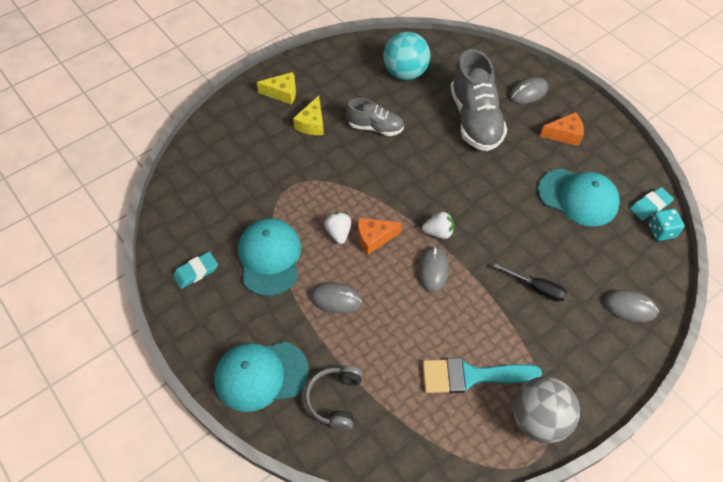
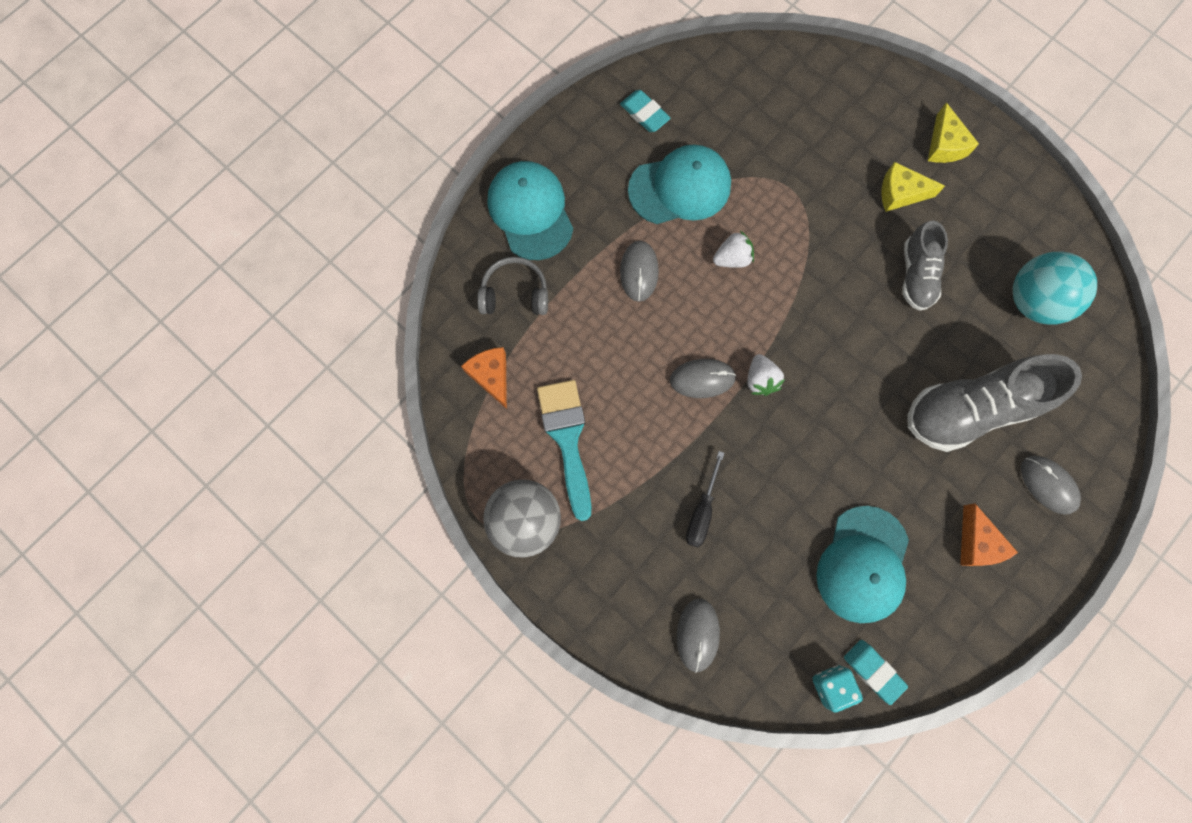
camera: 80 degrees right, 20 degrees up
orange cheese [358,218,402,255] -> orange cheese moved to [461,347,507,409]

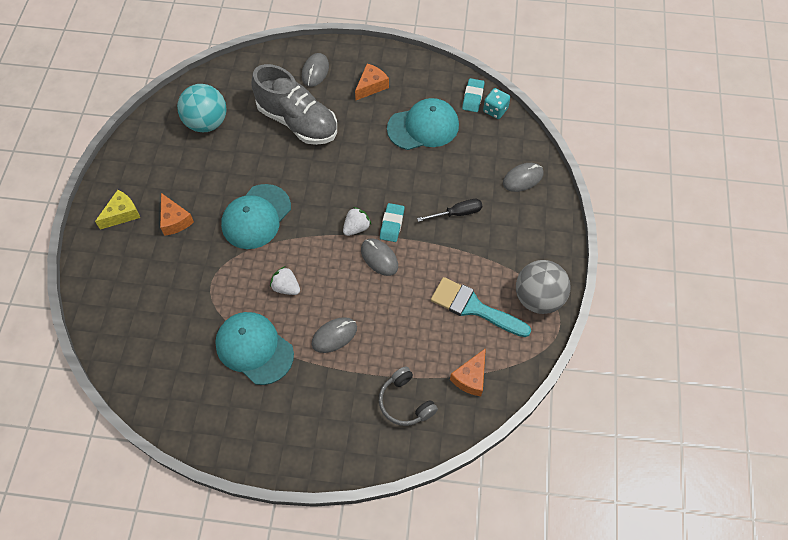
camera: 125 degrees left, 15 degrees down
turquoise cap [488,161,573,260] -> turquoise cap moved to [221,184,291,249]
turquoise brush [537,380,591,521] -> turquoise brush turned 75 degrees clockwise [431,277,531,337]
turquoise eraser [620,90,671,132] -> turquoise eraser moved to [380,203,405,242]
yellow cheese [882,162,945,212] -> orange cheese [160,193,194,236]
grey shoe [902,221,948,311] -> none

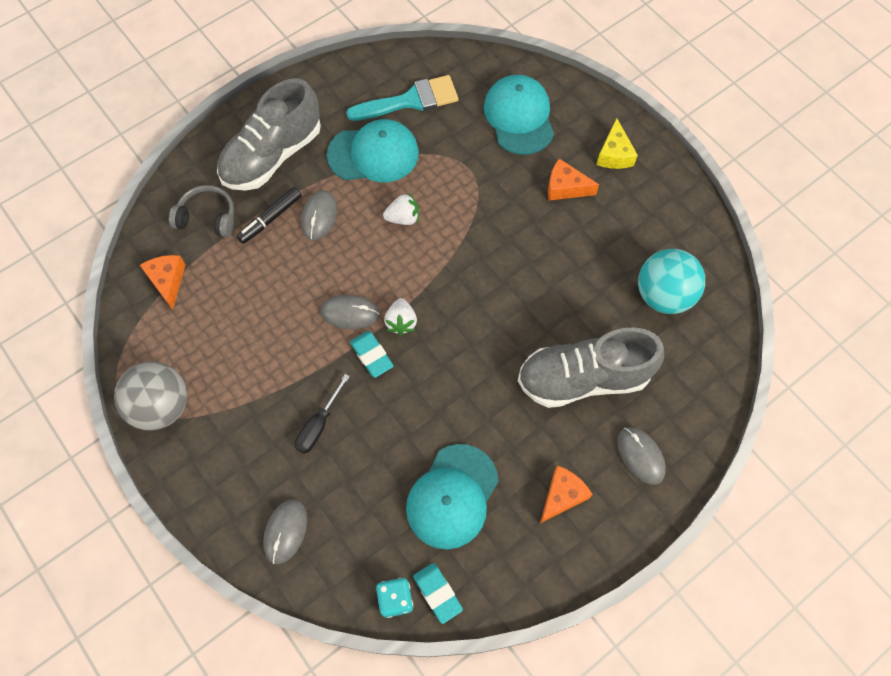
camera: 135 degrees right, 5 degrees up
turquoise cap [221,184,291,249] -> turquoise cap moved to [484,75,554,155]
orange cheese [355,64,389,100] -> orange cheese turned 135 degrees counterclockwise [540,465,593,523]
turquoise brush [431,277,531,337] -> turquoise brush moved to [346,75,458,121]
none -> grey shoe [217,78,321,191]
none -> black marker [237,187,302,244]

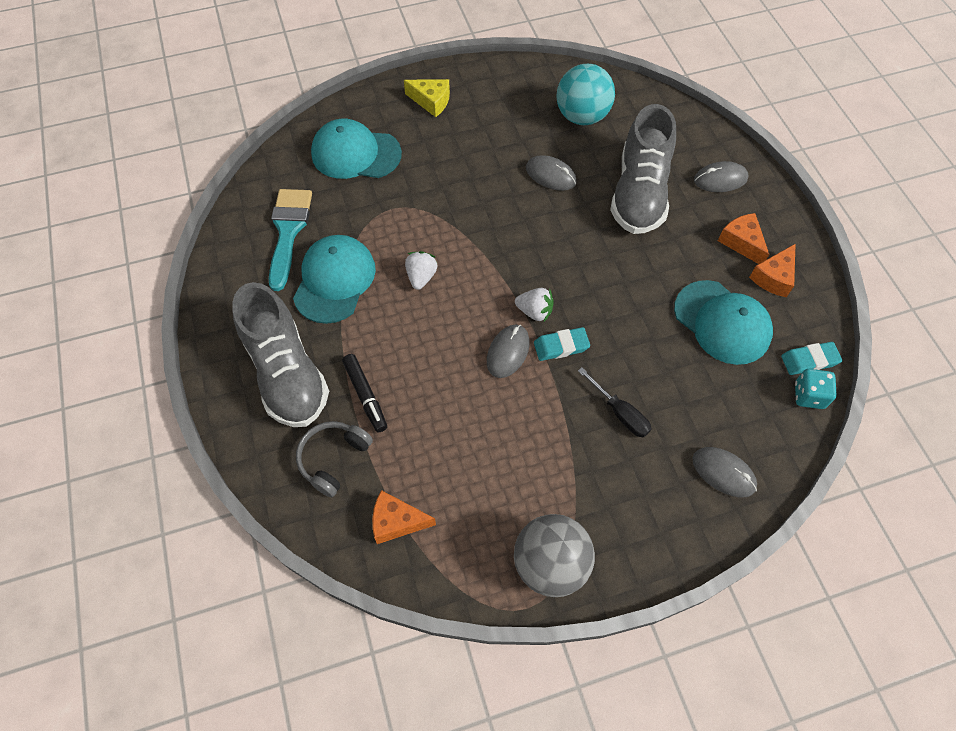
camera: 70 degrees left, 5 degrees down
grey mouse [301,190,337,240] -> grey mouse moved to [526,155,577,191]
orange cheese [548,159,599,201] -> orange cheese moved to [749,244,796,298]

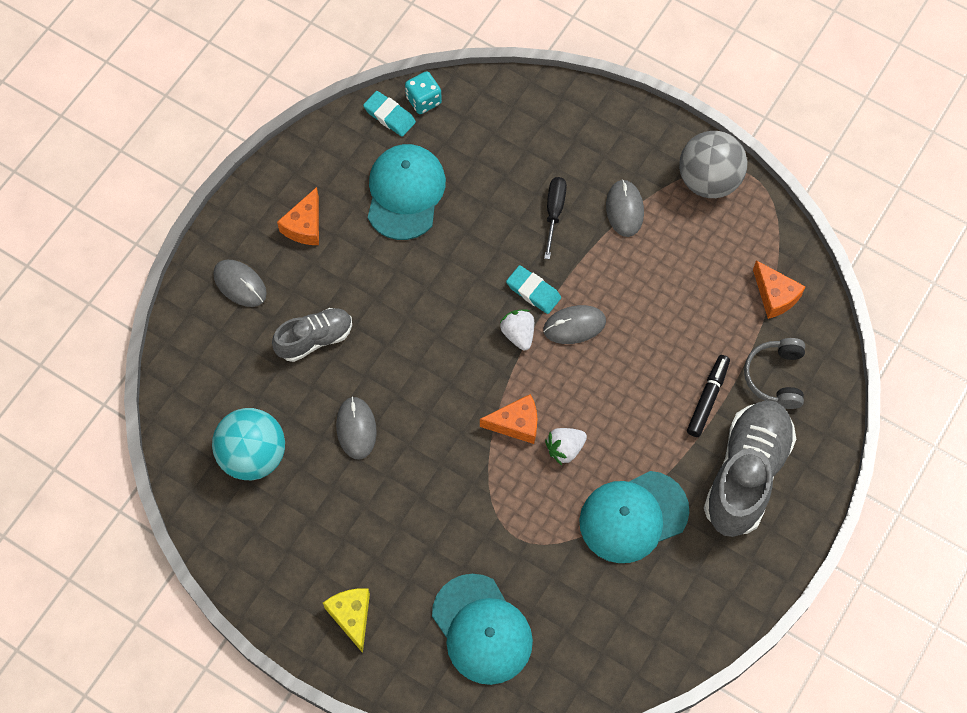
camera: 130 degrees left, 5 degrees up
turquoise brush [269,189,312,291] -> none
grey headphones [296,421,373,497] -> grey headphones turned 105 degrees clockwise [744,338,805,409]
grey shoe [610,104,676,234] -> grey shoe [272,308,352,362], size x0.58
grey mouse [693,447,757,498] -> grey mouse moved to [606,179,644,237]
orange cheese [749,244,796,298] -> orange cheese moved to [480,394,537,444]

